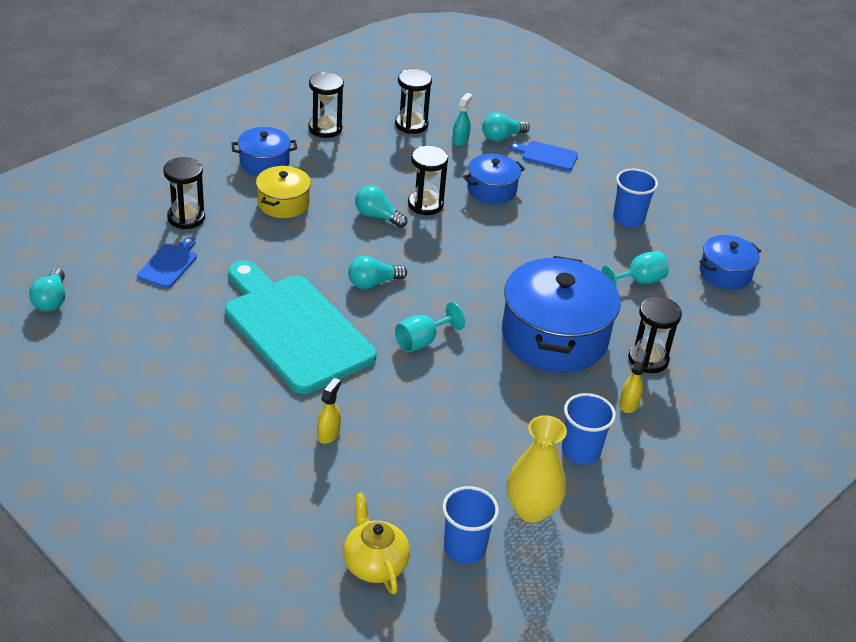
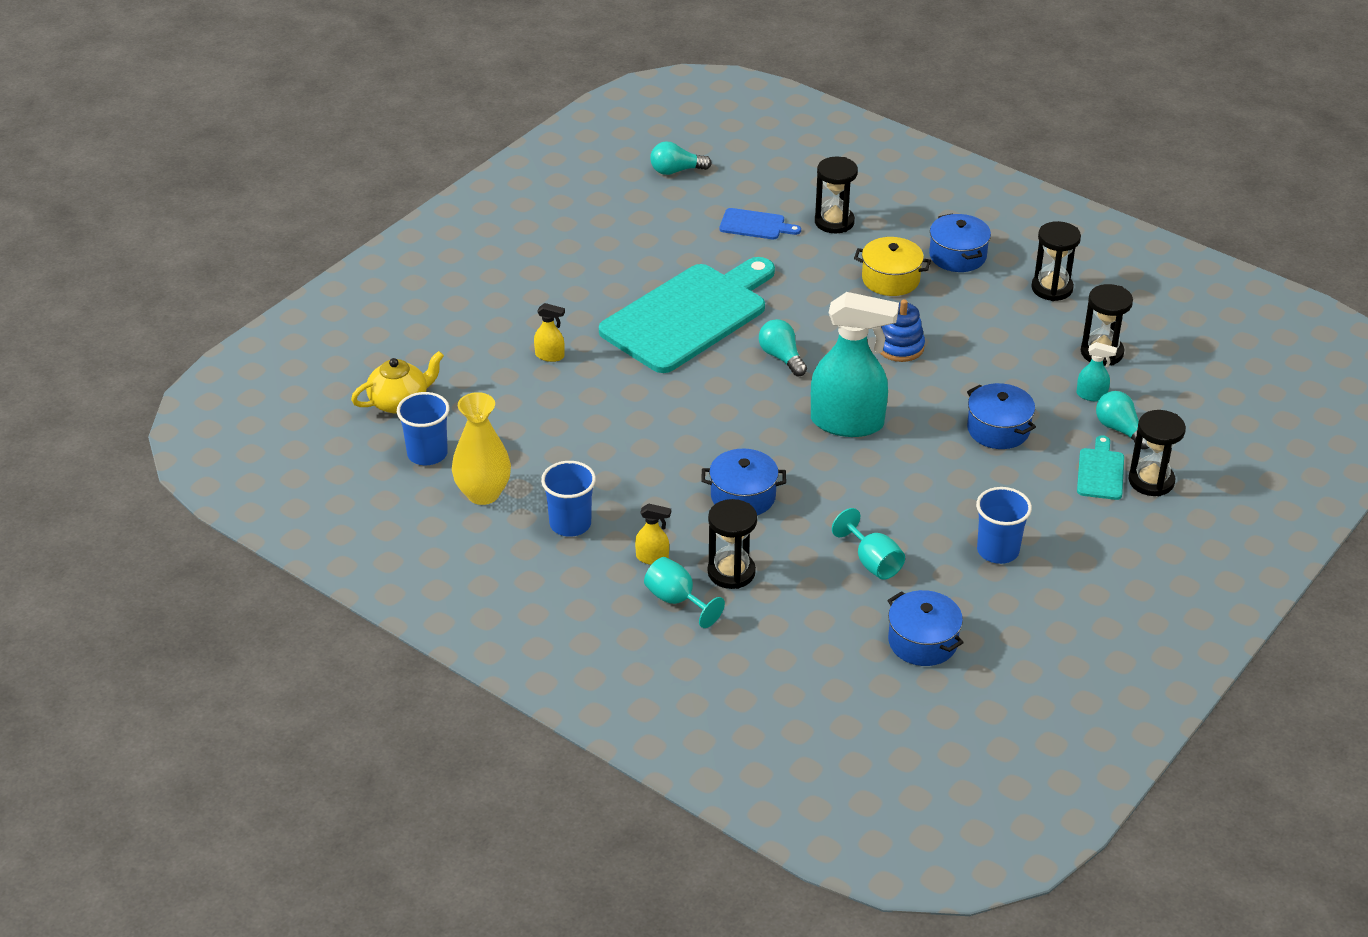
camera: 85 degrees right, 0 degrees up
turquoise light bulb [355,186,407,228] -> blue stacking toy [880,299,925,362]
turquoise goblet [395,302,465,352] -> turquoise goblet moved to [644,557,725,628]
black hourglass [408,146,448,215] -> black hourglass moved to [1129,410,1186,496]
blue pot [502,256,621,373] -> blue pot [701,449,786,515], size x0.53
blue cutting board [509,141,578,171] -> turquoise cutting board [1077,435,1124,500]
none -> turquoise spray bottle [811,292,899,437]

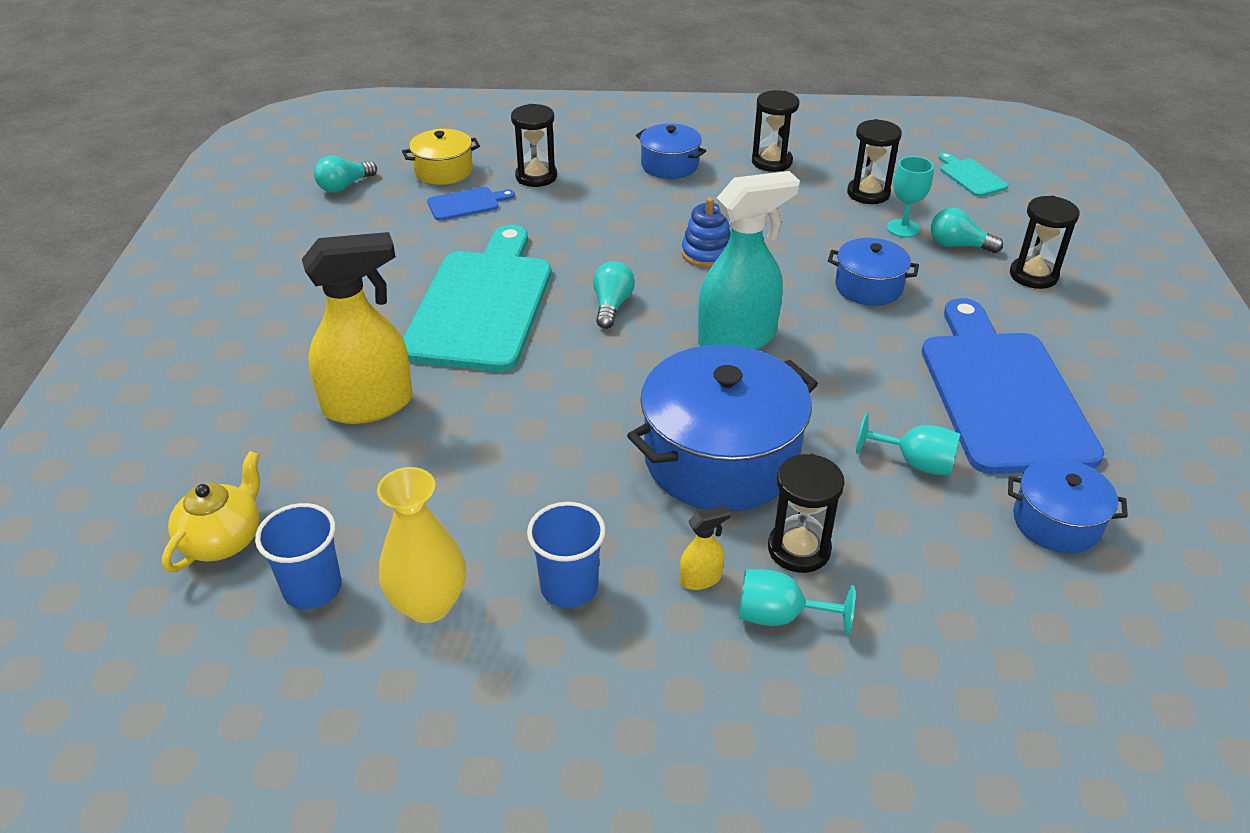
camera: 35 degrees left, 0 degrees up
yellow spray bottle [534,303,565,362] -> yellow spray bottle [302,232,413,424], size x2.38
blue pot [701,449,786,515] -> blue pot [627,345,818,511], size x1.90
turquoise light bulb [759,319,807,376] -> turquoise light bulb turned 75 degrees clockwise [593,261,635,329]
yellow pot [854,237,931,296] -> yellow pot moved to [402,129,480,185]
blue cup [976,487,1032,564] -> blue cutting board [922,298,1105,474]
turquoise spray bottle [1077,342,1117,401] -> turquoise goblet [887,156,933,238]
turquoise cutting board [1077,435,1124,500] -> turquoise cutting board moved to [939,152,1009,197]

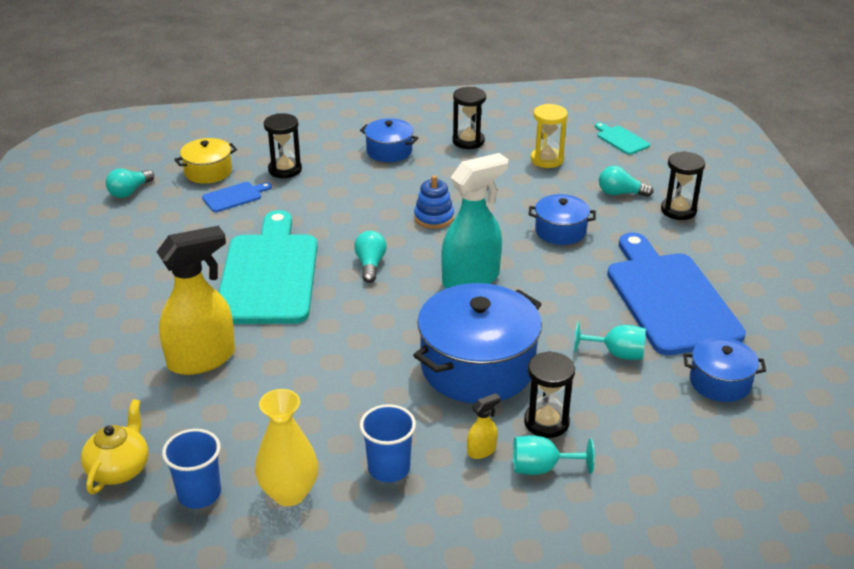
camera: 10 degrees left, 5 degrees down
black hourglass [847,119,902,204] -> yellow hourglass [531,104,568,168]
turquoise goblet [887,156,933,238] -> none

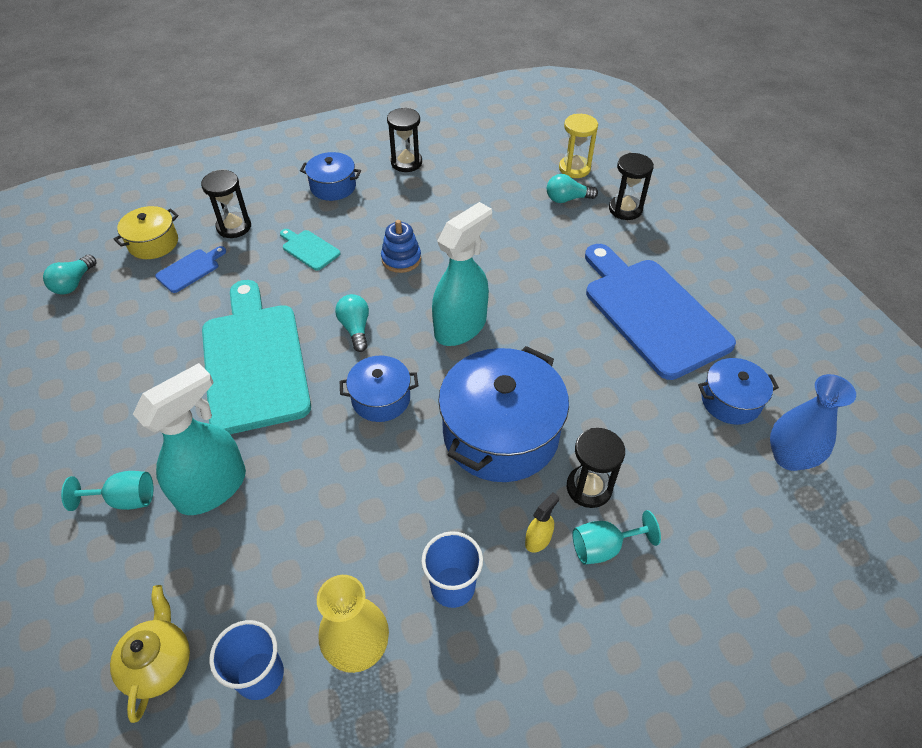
camera: 15 degrees left, 15 degrees up
yellow spray bottle [157,226,235,375] -> turquoise spray bottle [133,363,246,515]
blue pot [529,194,596,245] -> blue pot moved to [339,356,418,422]
yellow hourglass [531,104,568,168] -> yellow hourglass moved to [559,114,598,178]
turquoise goblet [574,322,646,360] -> turquoise goblet moved to [61,471,153,511]
turquoise cutting board [595,122,650,155] -> turquoise cutting board moved to [280,229,341,271]
none -> blue vase [770,374,856,471]

